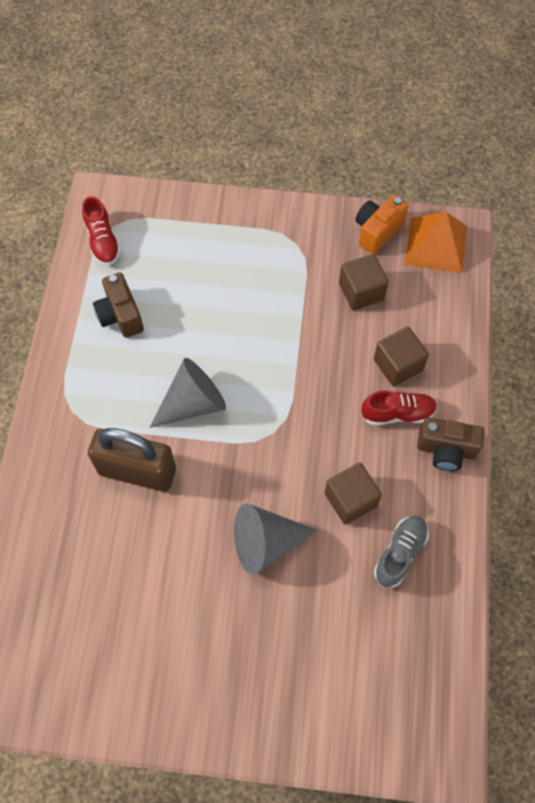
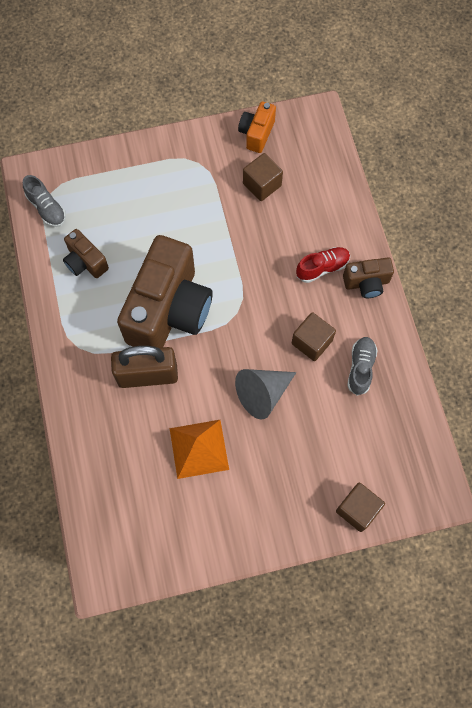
camera: 20 degrees left, 5 degrees up
red shoe [82,196,121,266] -> grey shoe [23,175,66,227]
grey cone [150,358,226,428] -> brown camera [117,235,213,348]
brown cube [374,327,429,386] -> brown cube moved to [336,482,385,532]
orange pyramid [405,212,467,273] -> orange pyramid moved to [170,420,229,479]

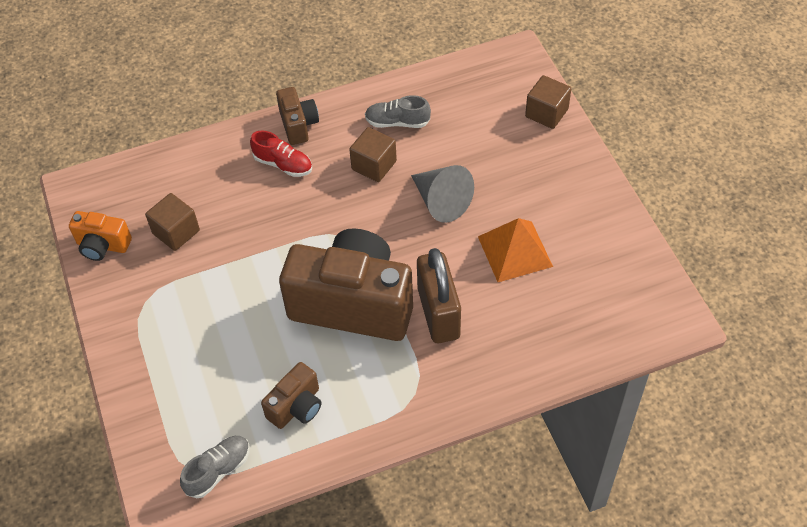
camera: 95 degrees left, 15 degrees down
red shoe [296,247,350,283] -> red shoe turned 150 degrees clockwise [250,130,312,177]

